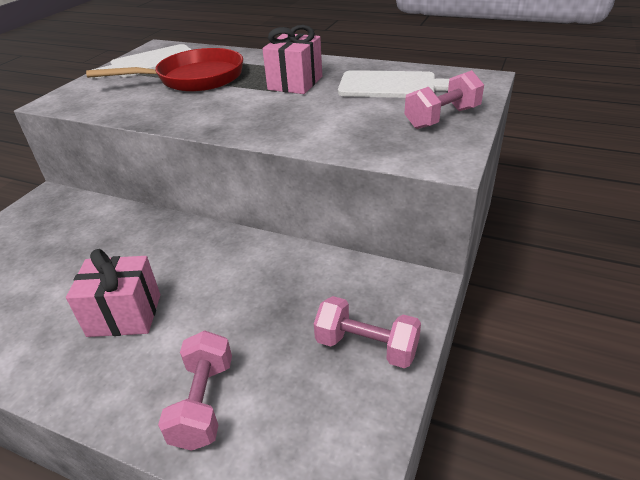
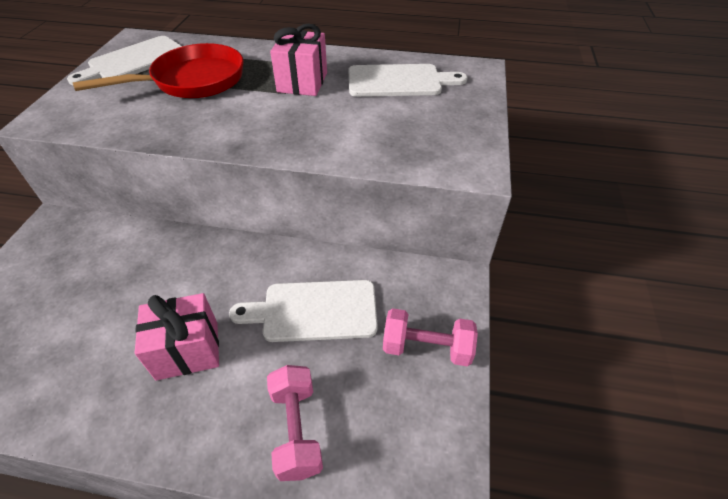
camera: 15 degrees left, 10 degrees up
pink dumbbell [405,70,484,129] -> none
none -> white cutting board [229,280,378,342]

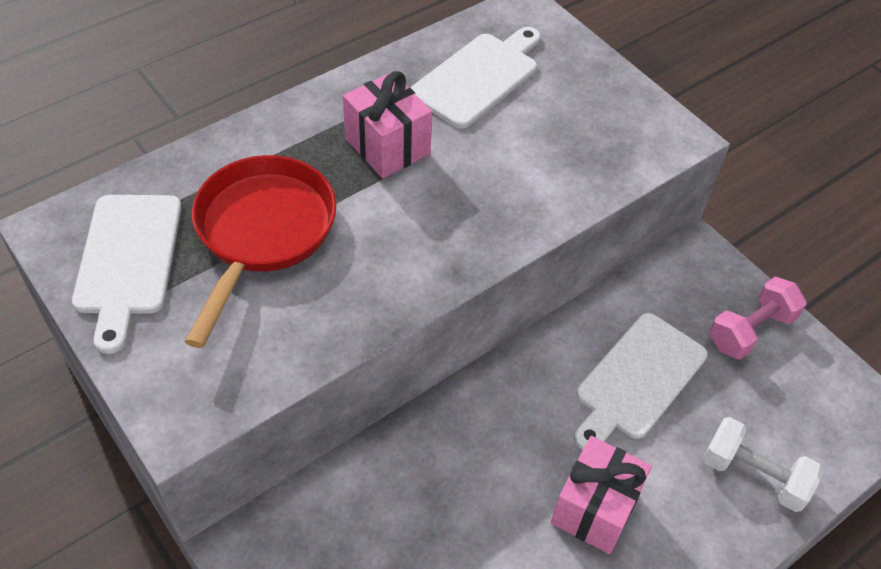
camera: 50 degrees left, 5 degrees up
pink dumbbell [267,365,323,481] -> white dumbbell [703,417,823,512]

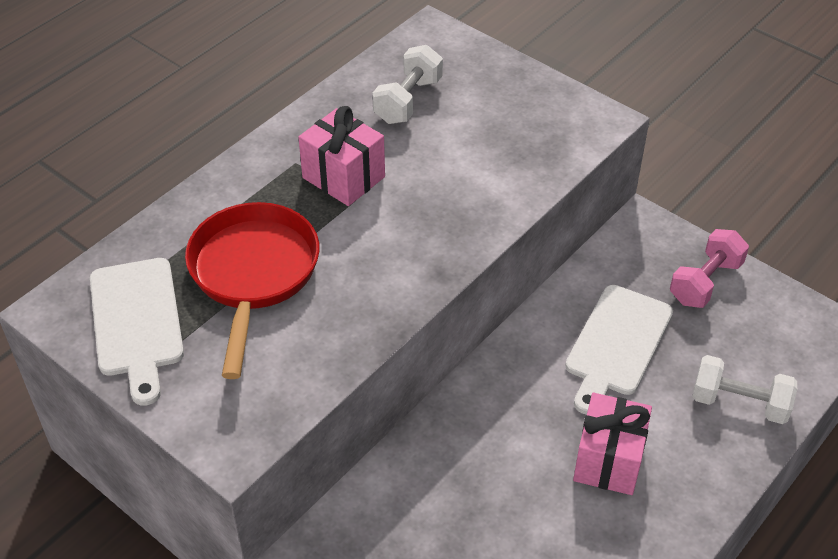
camera: 10 degrees left, 5 degrees down
white cutting board [411,27,541,128] -> white dumbbell [372,45,443,124]

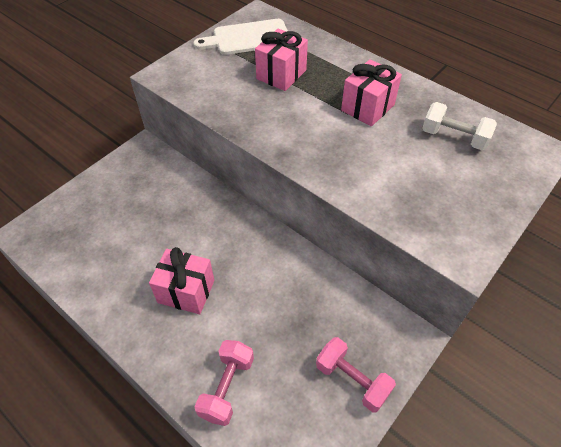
camera: 90 degrees right, 5 degrees up
red pan [185,202,319,379] -> pink gift [255,29,308,91]
white cutting board [565,285,673,415] -> none
white dumbbell [692,355,797,424] -> pink dumbbell [194,340,254,426]

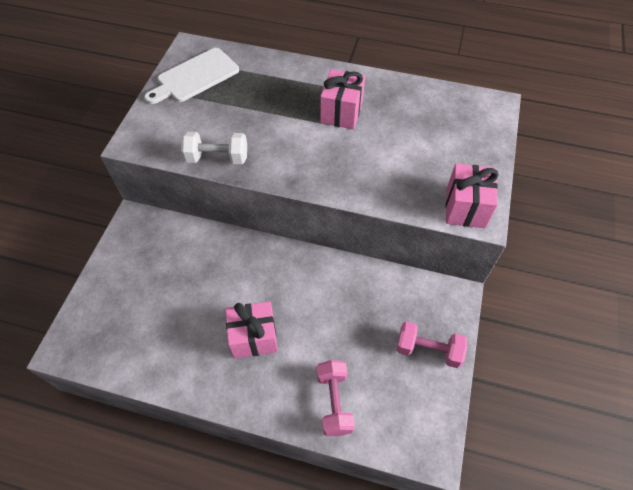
camera: 25 degrees left, 5 degrees up
pink gift [255,29,308,91] -> pink gift moved to [446,164,499,228]
white dumbbell [422,102,497,150] -> white dumbbell moved to [181,132,247,164]

